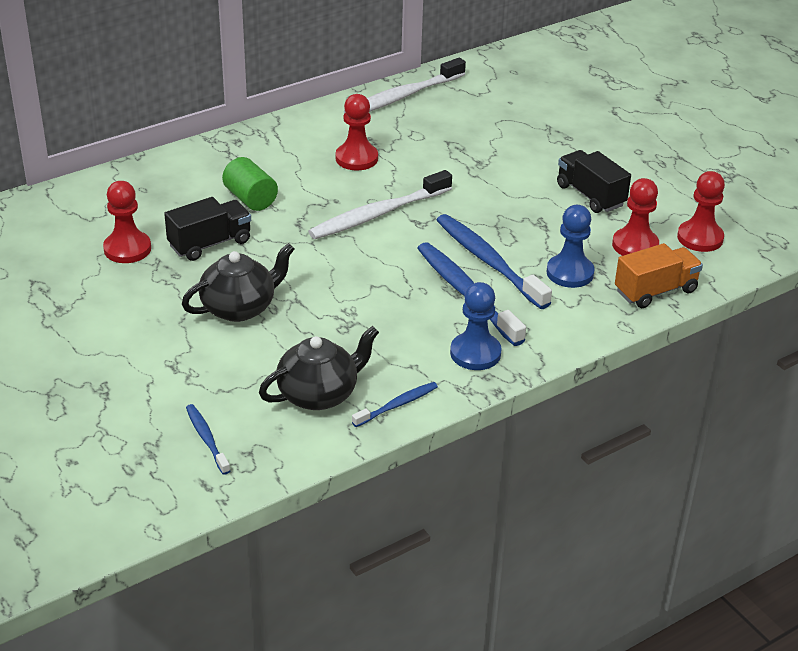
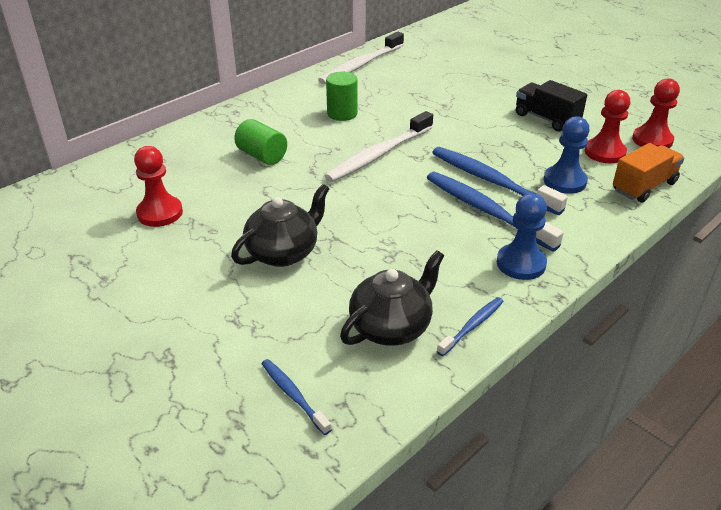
camera: 10 degrees left, 0 degrees up
black truck [164,197,251,261] -> none
red pawn [336,94,378,171] -> green cylinder [326,72,358,121]

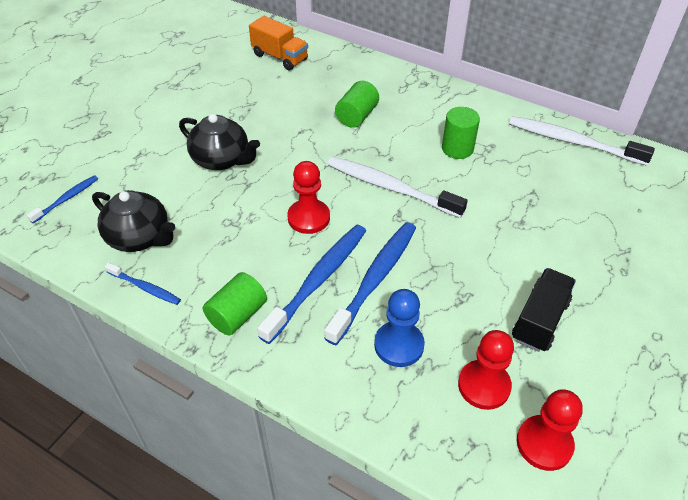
camera: 75 degrees right, 10 degrees up
red pawn [134,146,183,227] -> red pawn moved to [287,161,330,234]
blue pawn [497,193,547,280] -> green cylinder [203,272,267,336]
orange truck [613,143,685,203] -> orange truck moved to [249,16,308,70]

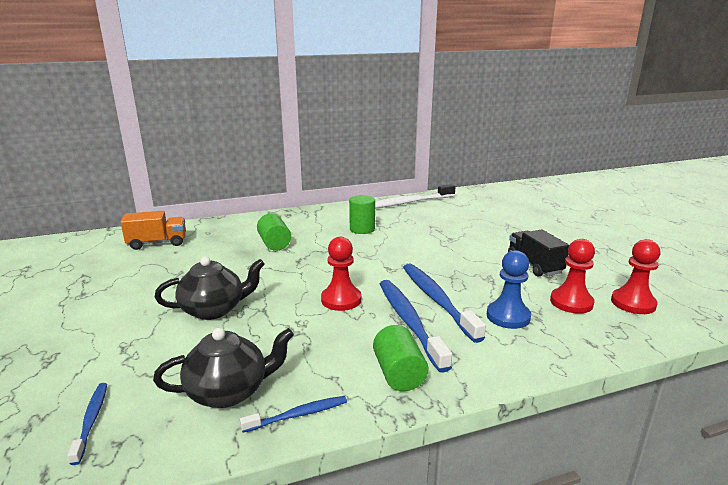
camera: 50 degrees left, 25 degrees down
white toothbrush [328,157,468,218] -> none

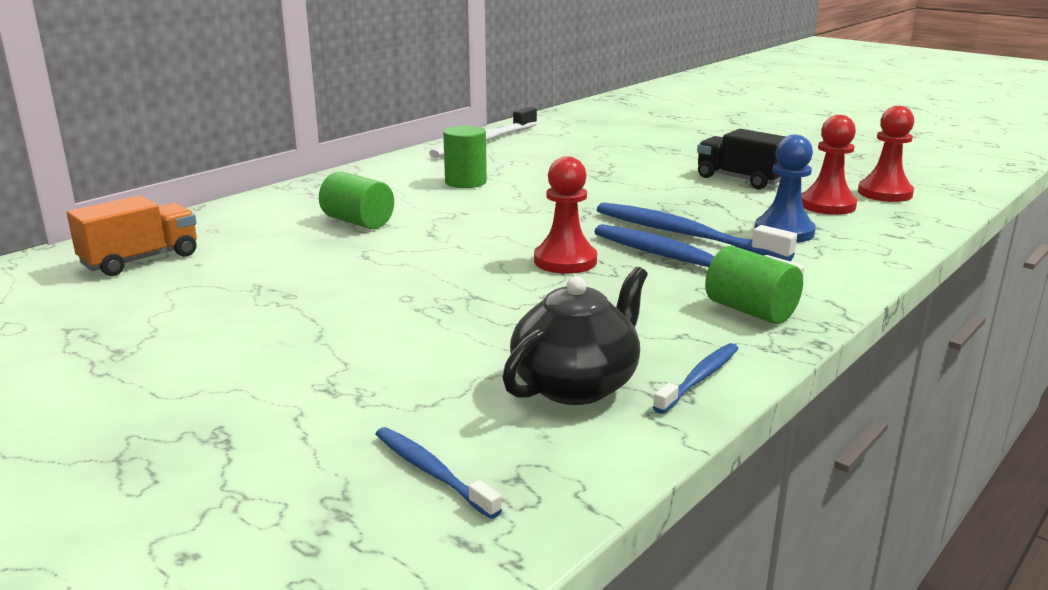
camera: 30 degrees left, 0 degrees up
black teapot [155,257,265,320] -> none

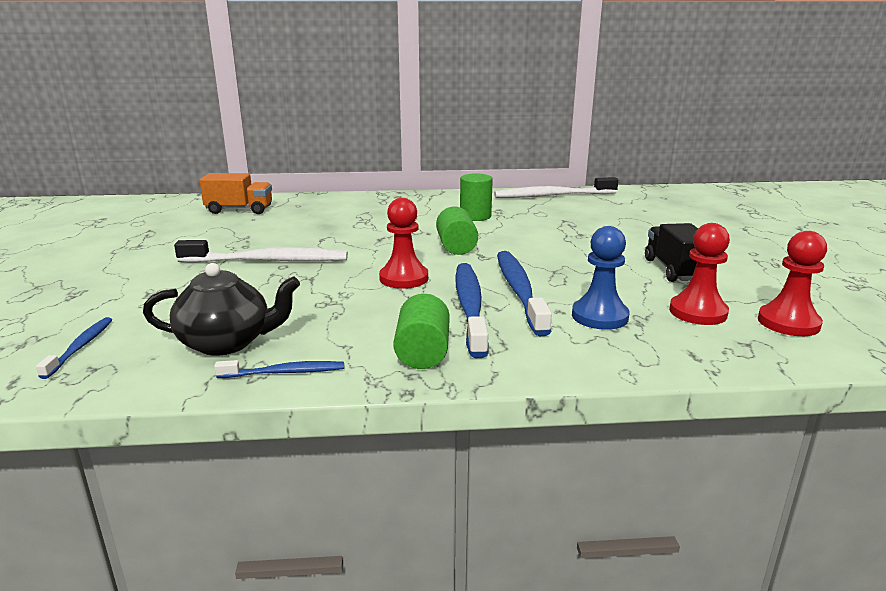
camera: 45 degrees right, 0 degrees up
green cylinder [319,171,394,229] -> green cylinder moved to [436,207,478,255]
none -> white toothbrush [174,240,348,263]

